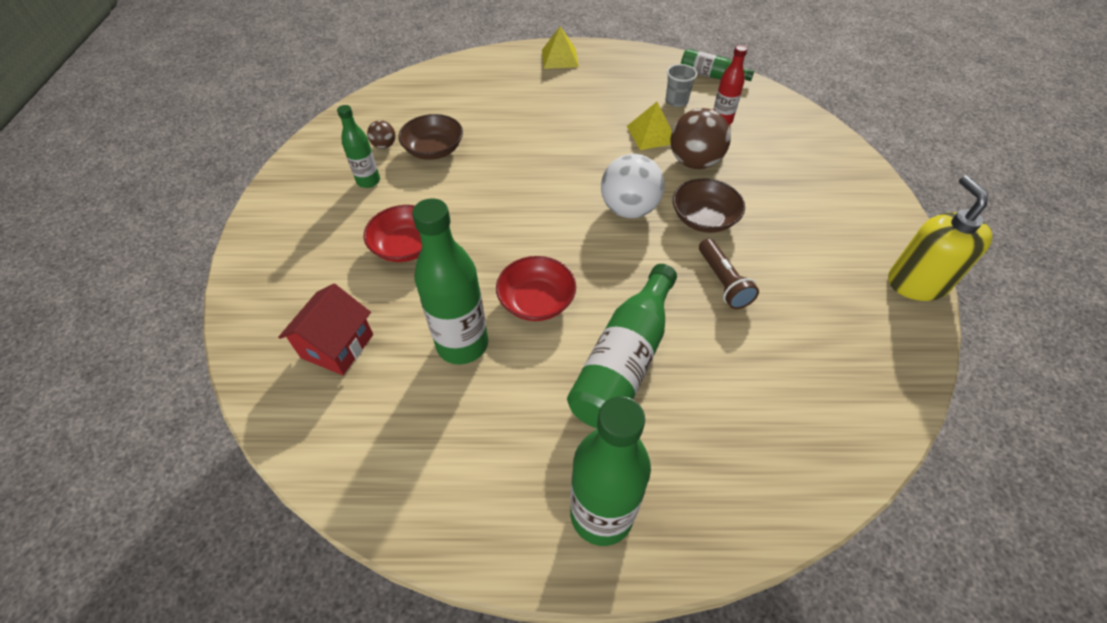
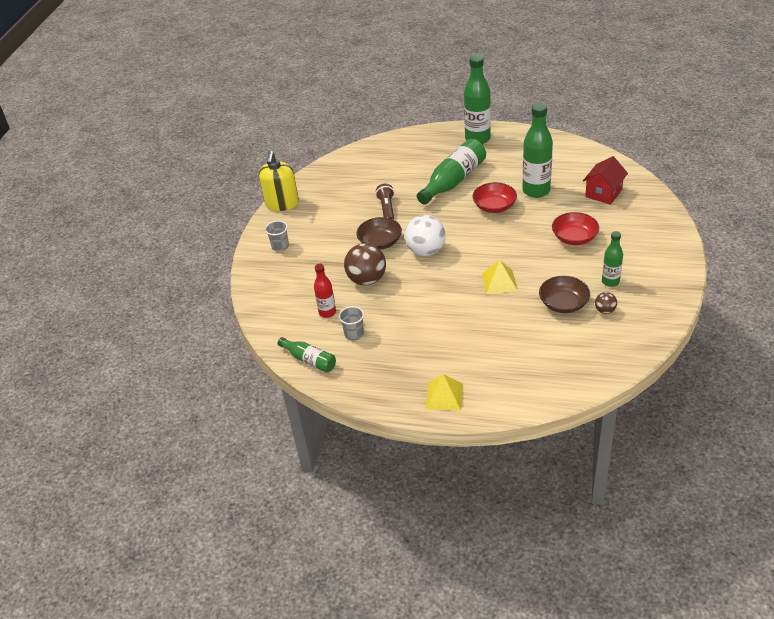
camera: 165 degrees left, 10 degrees down
yellow pyramid [627,102,672,150] -> yellow pyramid moved to [482,260,518,294]
none -> grey cup [265,221,289,251]

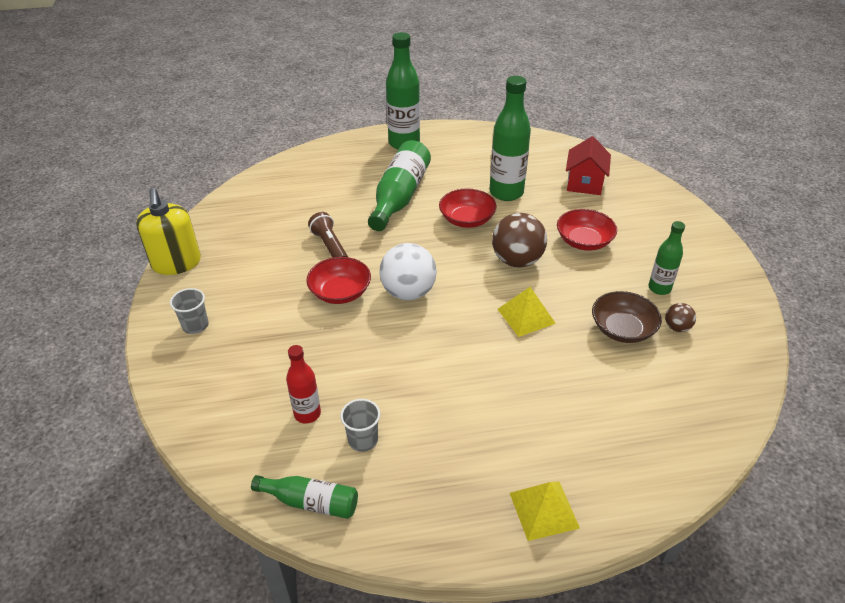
camera: 25 degrees left, 0 degrees up
brown ball [344,243,386,285] -> brown ball moved to [492,213,547,268]
brown bowl [356,217,402,250] -> red bowl [306,257,371,304]

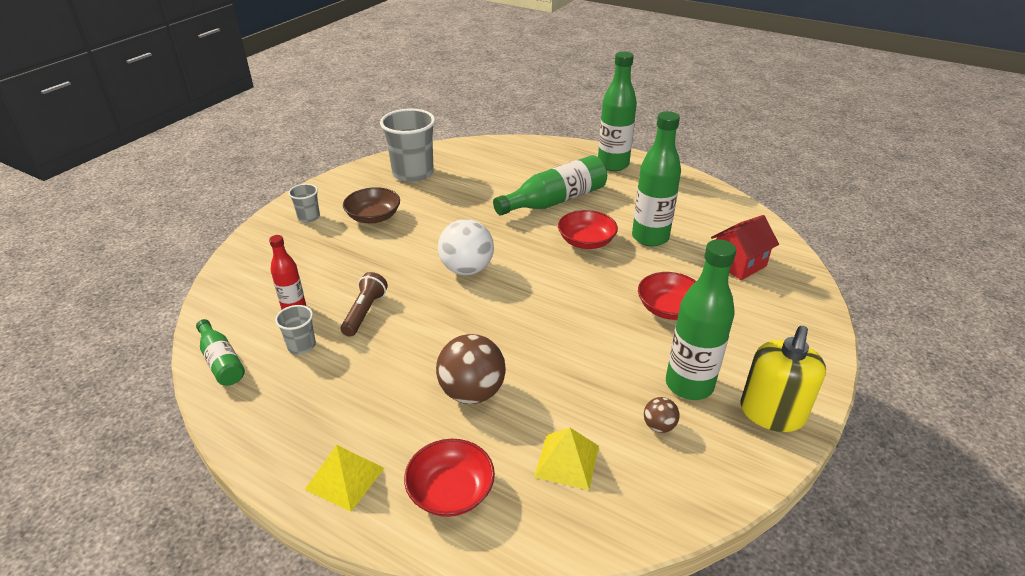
camera: 40 degrees right, 5 degrees down
yellow soap dispenser [136,188,201,275] -> yellow soap dispenser moved to [741,326,826,432]
red bowl [306,257,371,304] -> red bowl moved to [404,439,495,517]
brown flashlight [308,212,348,258] -> brown flashlight moved to [341,272,388,337]
brown ball [492,213,547,268] -> brown ball moved to [436,334,506,404]
yellow pyramid [497,287,556,337] -> yellow pyramid moved to [534,427,599,490]
brown bowl [592,291,662,343] -> brown bowl moved to [343,187,400,223]
green bottle [648,221,685,295] -> green bottle [666,239,736,400], size x1.76
none -> grey cup [380,109,435,182]

